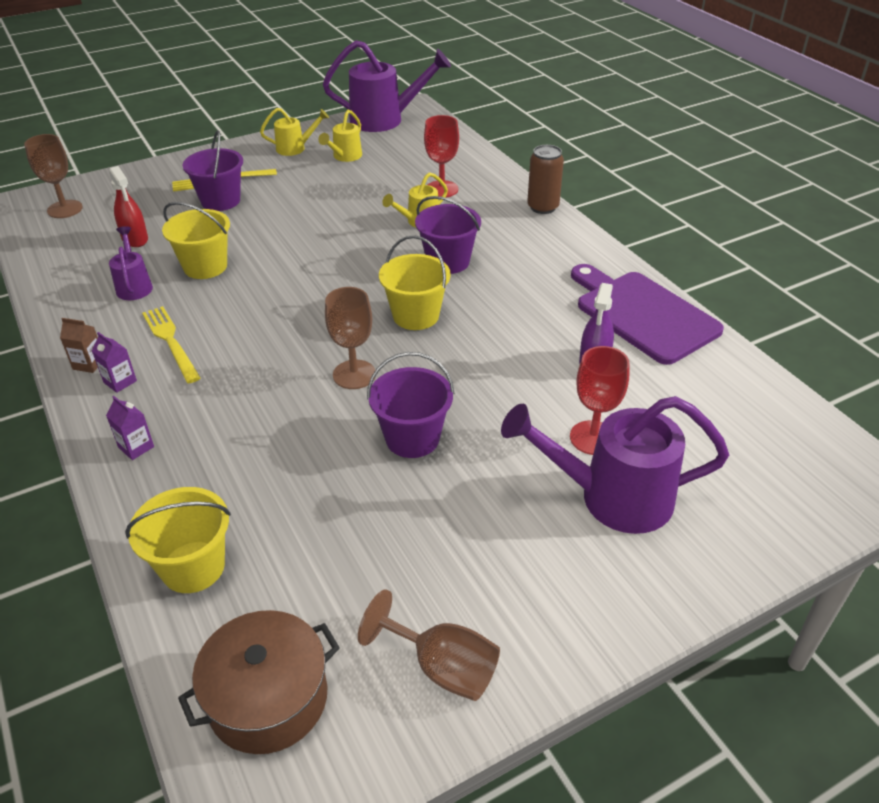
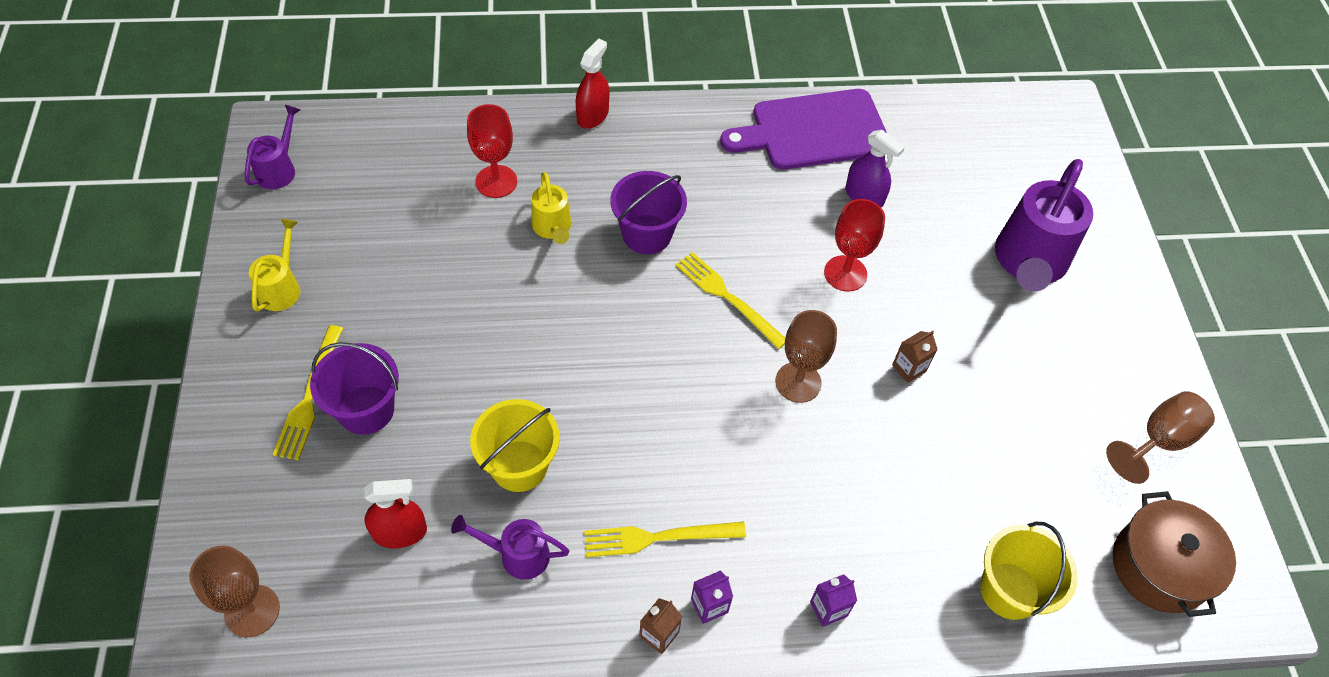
camera: 70 degrees left, 15 degrees up
yellow watering can [318,110,362,162] -> none
purple watering can [323,40,451,132] -> purple watering can [245,105,301,189], size x0.52
purple bucket [367,352,455,458] -> brown carton [892,331,938,383]
yellow bucket [379,235,451,330] -> yellow fork [675,252,785,349]
brown can [527,145,564,214] -> red spray bottle [576,39,609,129]
red goblet [570,346,630,455] -> red goblet moved to [824,199,885,292]

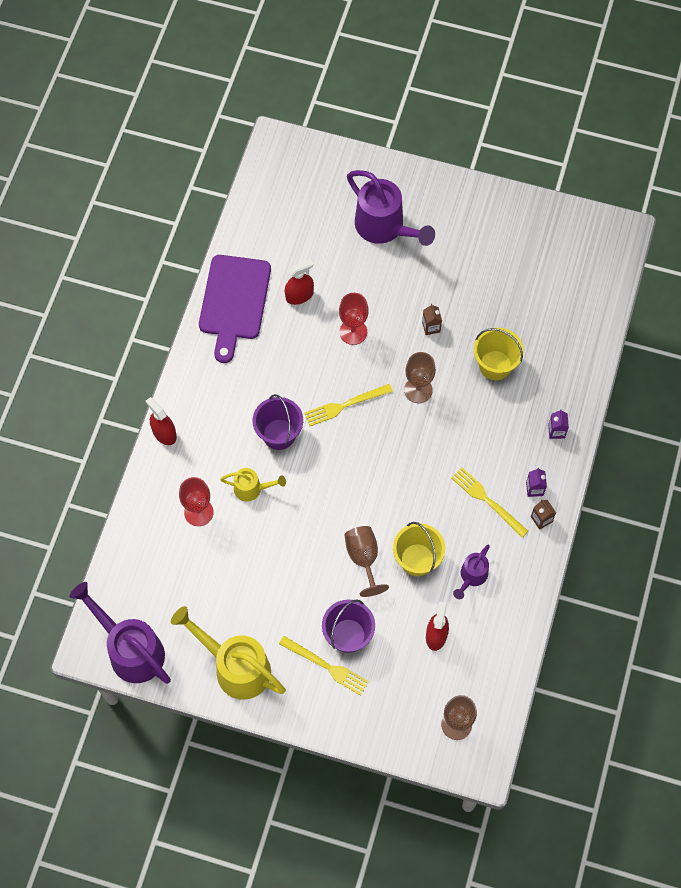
camera: 65 degrees left, 10 degrees up
purple watering can [245,105,301,189] -> purple watering can [70,582,171,684], size x1.91
yellow watering can [249,219,300,311] -> yellow watering can [171,606,286,700], size x1.91
yellow fork [584,522,746,557] -> yellow fork turned 120 degrees clockwise [451,468,528,537]
purple spray bottle [845,130,905,208] -> red spray bottle [285,259,314,305]
yellow bucket [980,522,1078,620] -> yellow bucket moved to [474,328,524,380]
brown goblet [1106,391,1215,484] -> brown goblet moved to [345,526,389,597]
brown pot [1113,491,1236,617] -> none

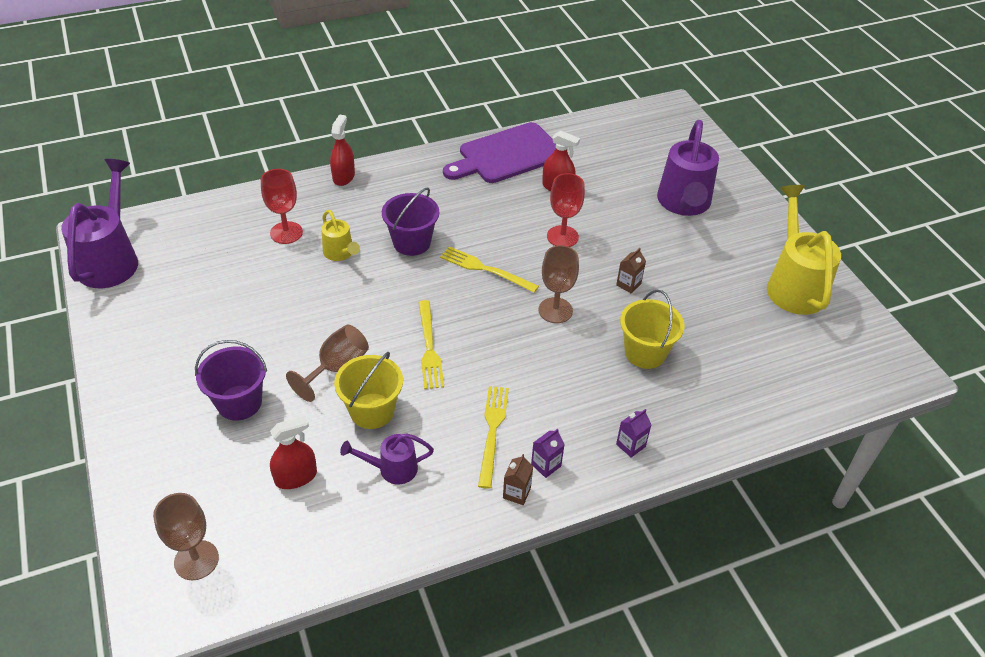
camera: 50 degrees right, 20 degrees down
yellow watering can [171,606,286,700] -> yellow watering can moved to [767,185,841,315]
yellow fork [279,636,369,696] -> yellow fork moved to [418,300,444,389]

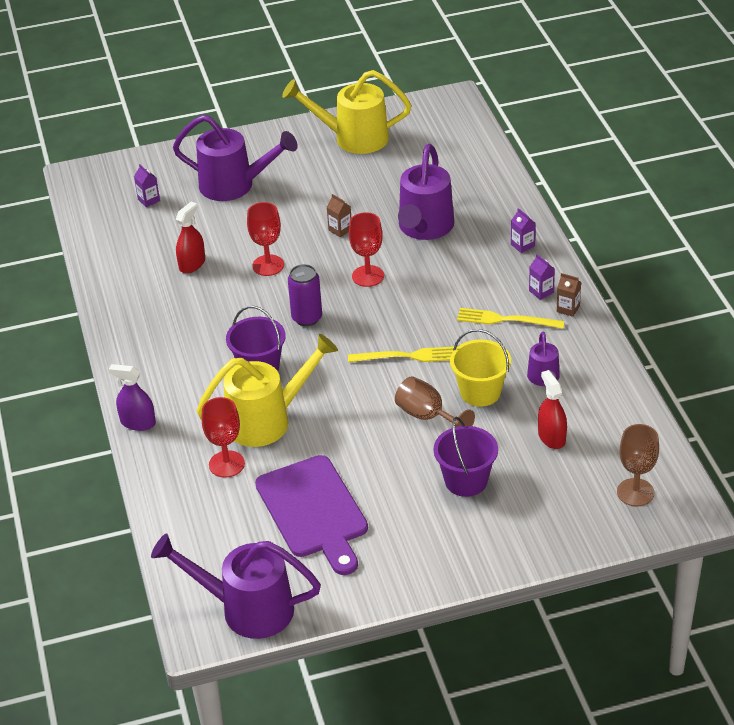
camera: 80 degrees left, 5 degrees down
yellow watering can [321,210,360,261] -> yellow watering can [197,334,338,447], size x1.91
red spray bottle [330,114,355,186] -> purple spray bottle [109,364,156,431]
yellow fork [440,246,539,293] -> purple can [288,264,322,326]
purple cutting board [443,122,556,183] -> purple cutting board moved to [255,455,368,575]
brown goblet [538,245,579,323] -> red goblet [349,212,384,287]
yellow bucket [620,290,684,369] -> purple watering can [398,144,454,240]
none -> purple carton [134,164,160,207]

